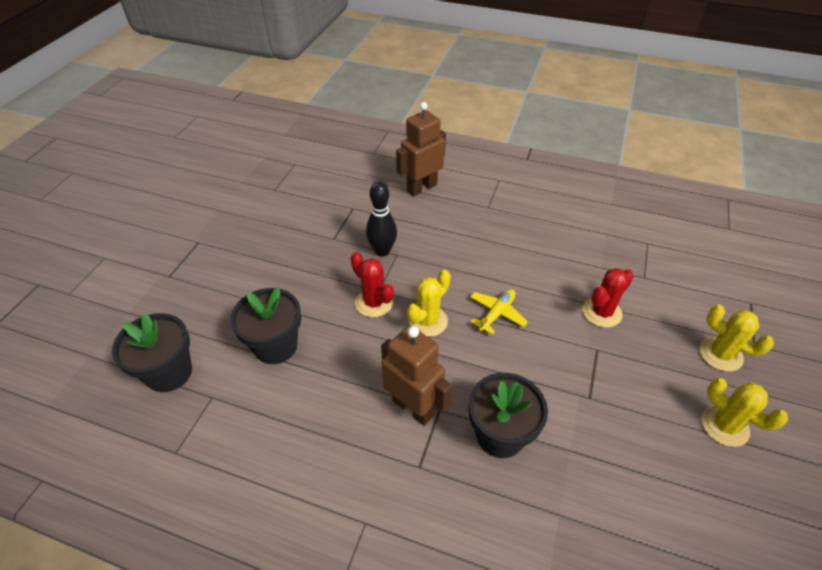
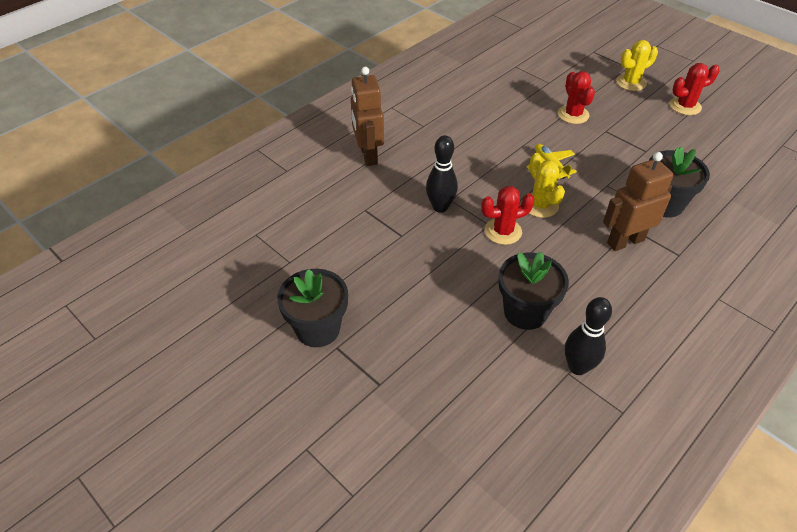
camera: 65 degrees left, 0 degrees up
black flower pot [112,313,192,392] -> black flower pot moved to [277,269,348,347]
yellow cactus [702,378,788,447] -> red cactus [670,63,719,115]
none -> black bowling pin [565,297,612,375]

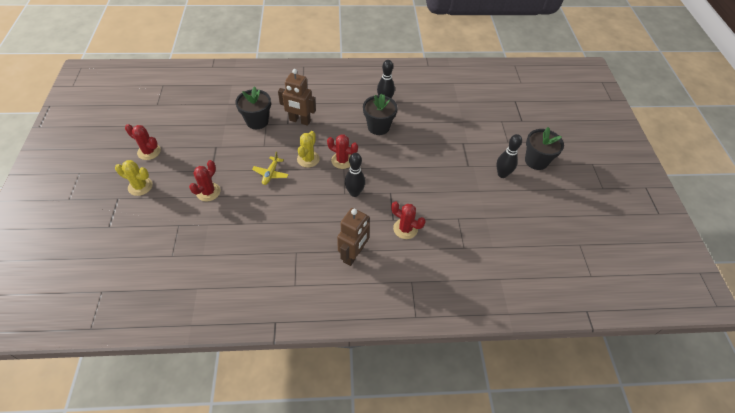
camera: 140 degrees left, 5 degrees up
black flower pot [277,269,348,347] -> black flower pot moved to [525,127,564,170]
none -> red cactus [391,201,426,239]
none -> black bowling pin [496,134,522,178]

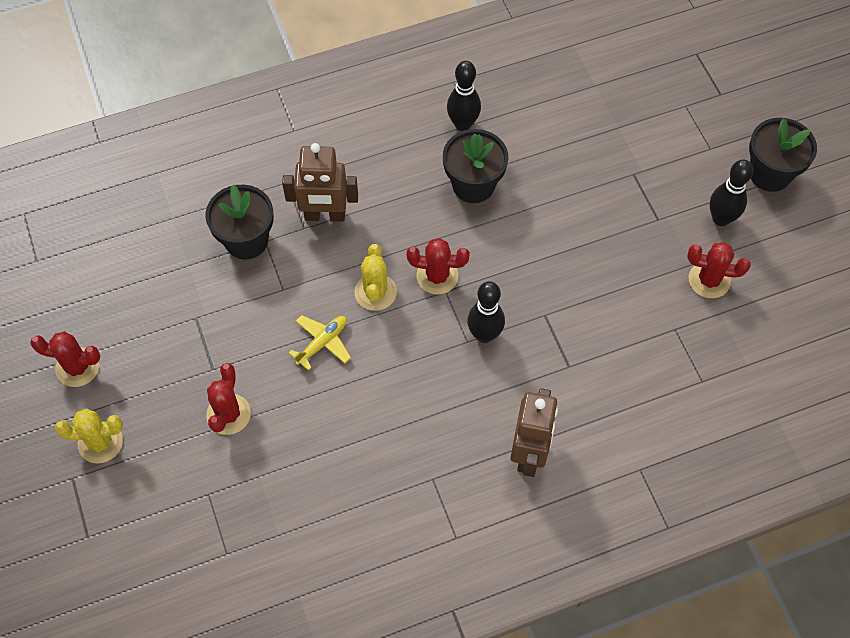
camera: 15 degrees left, 10 degrees up
yellow plane [252,152,289,185] -> yellow plane turned 135 degrees counterclockwise [289,315,351,371]
red cactus [391,201,426,239] -> red cactus moved to [687,242,751,298]

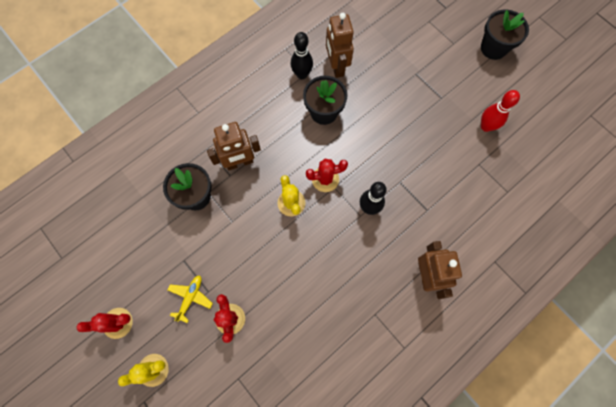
camera: 20 degrees left, 10 degrees up
yellow plane [289,315,351,371] -> yellow plane moved to [167,275,213,323]
red cactus [687,242,751,298] -> red bowling pin [481,90,520,132]
black bowling pin [710,160,753,226] -> none
none -> brown robot [326,13,354,78]

